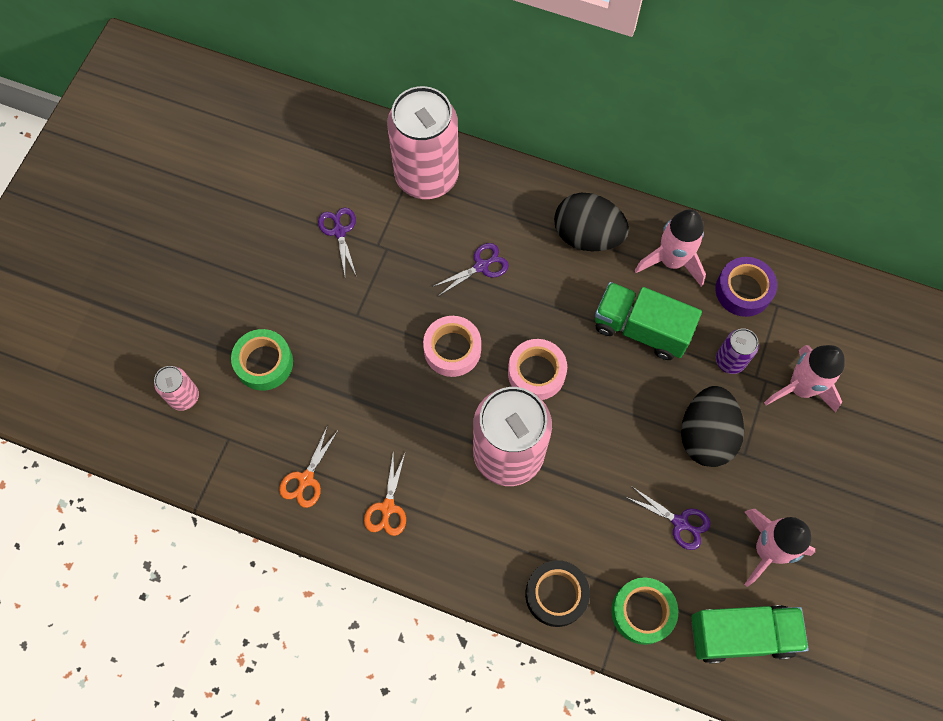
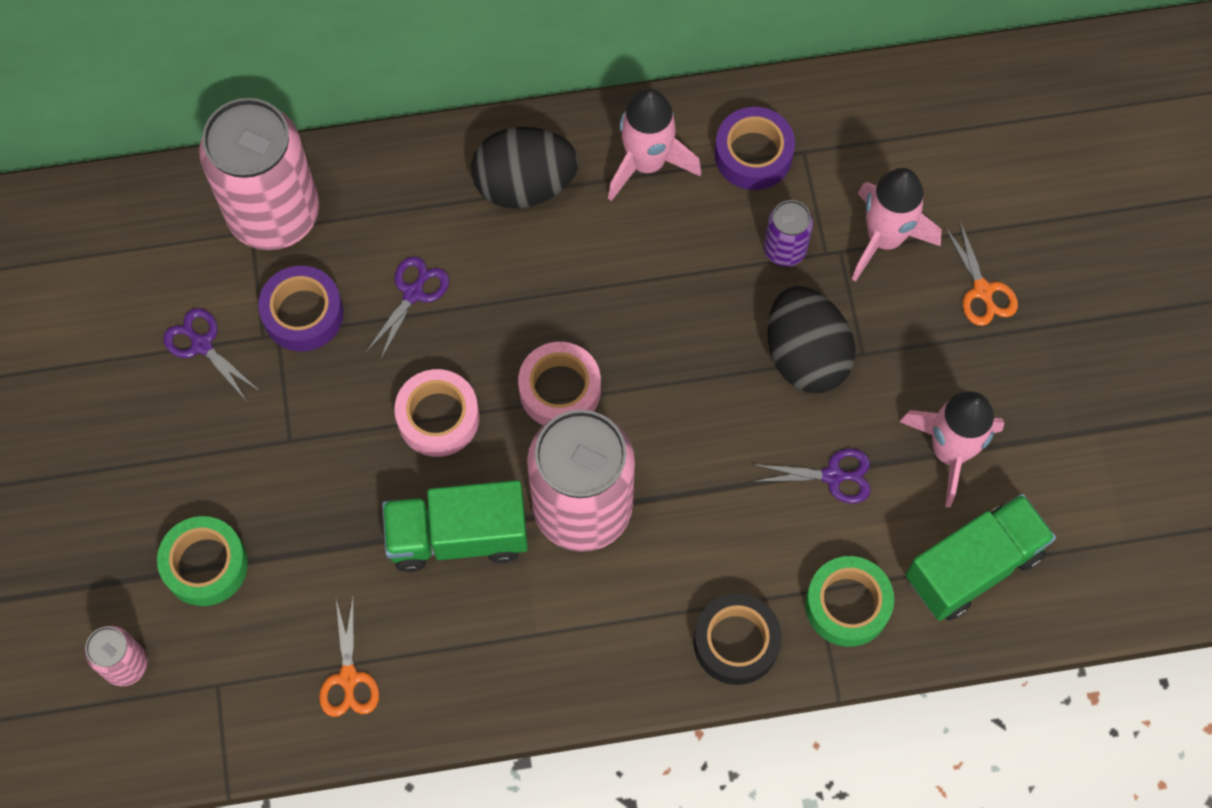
camera: 30 degrees left, 0 degrees up
orange scissors [364,450,406,536] -> orange scissors moved to [944,221,1018,326]
green truck [595,282,702,360] -> green truck moved to [382,480,528,572]
none -> purple tape [258,266,344,352]

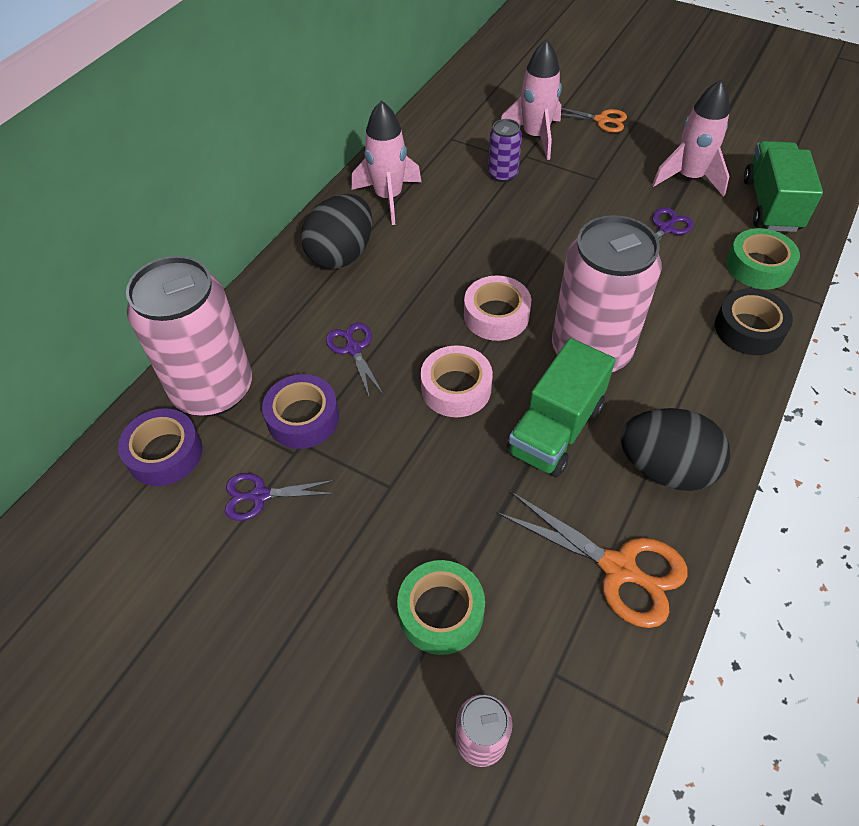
camera: 50 degrees left, 15 degrees down
orange scissors [319,599,379,717] -> orange scissors [497,491,688,628], size x1.65
purple tape [715,107,795,190] -> purple tape moved to [118,408,202,486]
black egg [768,286,856,393] -> black egg moved to [620,408,730,491]

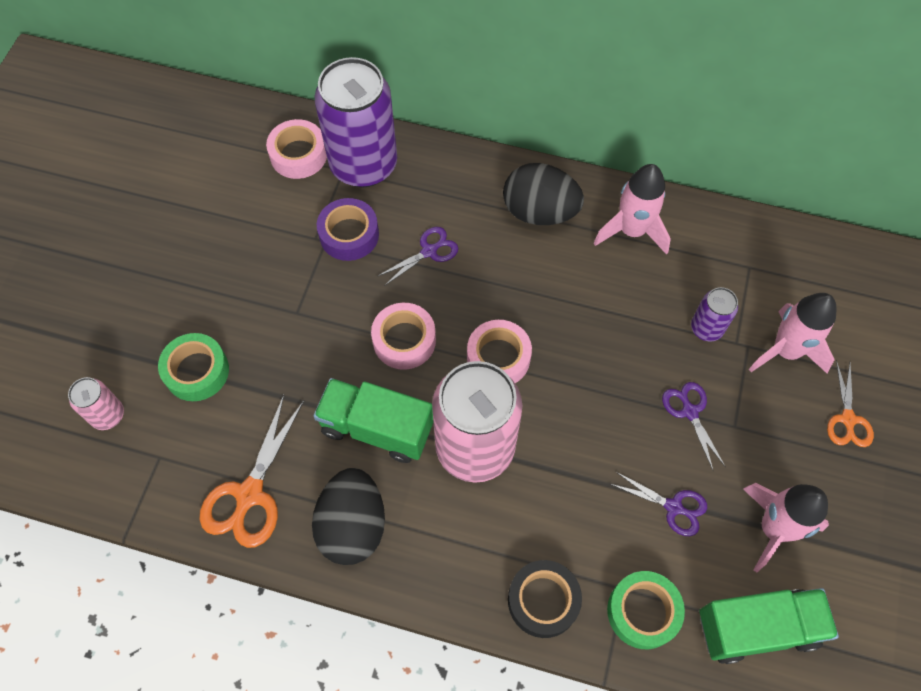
camera: 75 degrees right, 10 degrees up
purple tape [118,408,202,486] -> pink tape [266,119,327,179]
pink can [126,256,252,417] -> purple can [314,57,397,187]
purple scissors [225,473,335,521] -> purple scissors moved to [662,382,725,470]

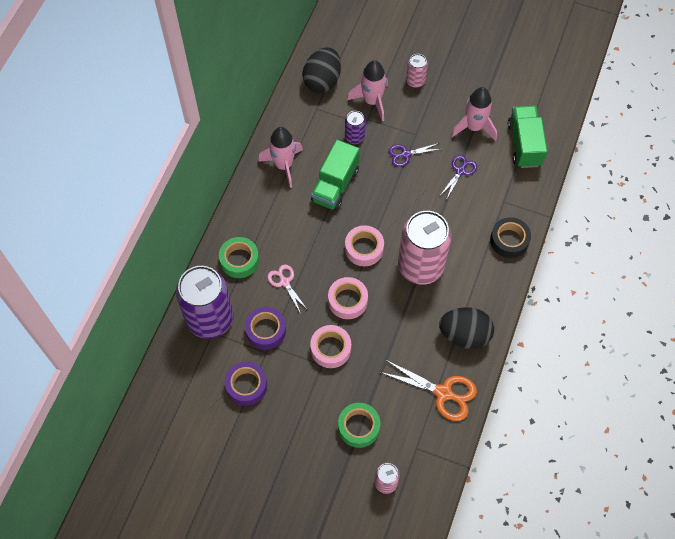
camera: 85 degrees left, 0 degrees up
pink tape [266,119,327,179] -> pink tape moved to [310,325,351,368]
green truck [314,378,433,463] -> green truck moved to [311,140,360,211]
purple scissors [378,227,459,286] -> pink scissors [267,264,307,314]
black egg [503,163,584,225] -> black egg moved to [302,47,341,93]
green tape [607,571,685,649] -> green tape moved to [219,237,259,278]
orange scissors [827,360,874,447] -> pink can [406,54,428,88]
none -> purple tape [225,361,267,406]

